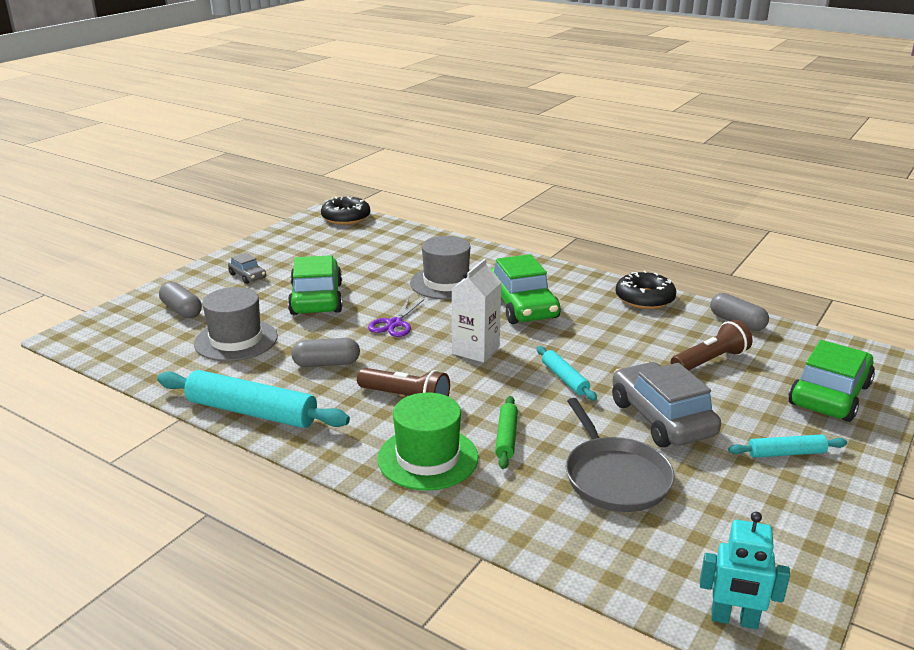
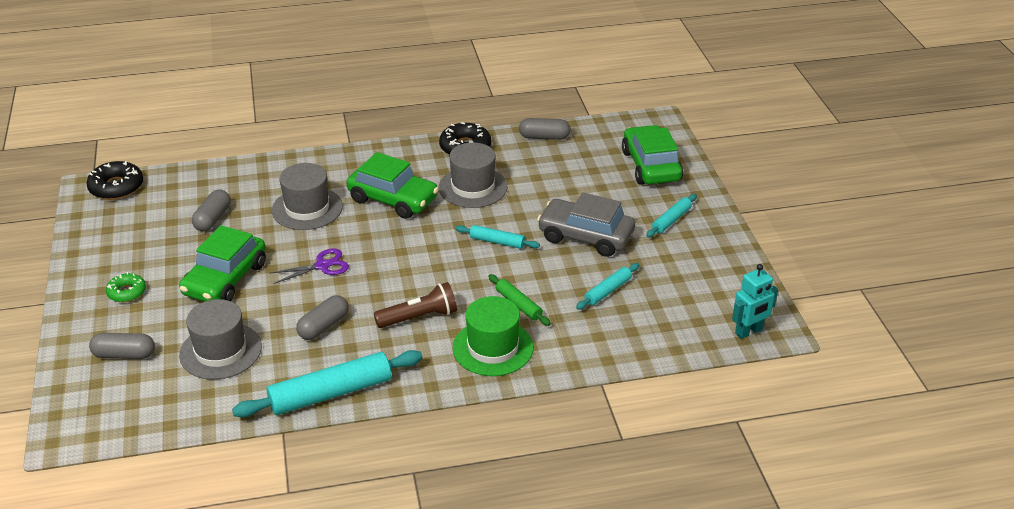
camera: 45 degrees left, 10 degrees up
grey car [228,253,266,284] -> green donut [106,272,146,303]
green car [288,255,343,315] -> green car turned 105 degrees counterclockwise [179,225,266,302]
purple scissors [368,298,424,337] -> purple scissors turned 90 degrees counterclockwise [269,248,349,284]
white carton [452,258,501,362] -> none
grey pan [566,398,675,512] -> turquoise rolling pin [576,263,639,310]
brown flashlight [671,320,752,371] -> none
none -> grey capsule [192,189,231,231]
none -> grey hat [439,142,508,208]

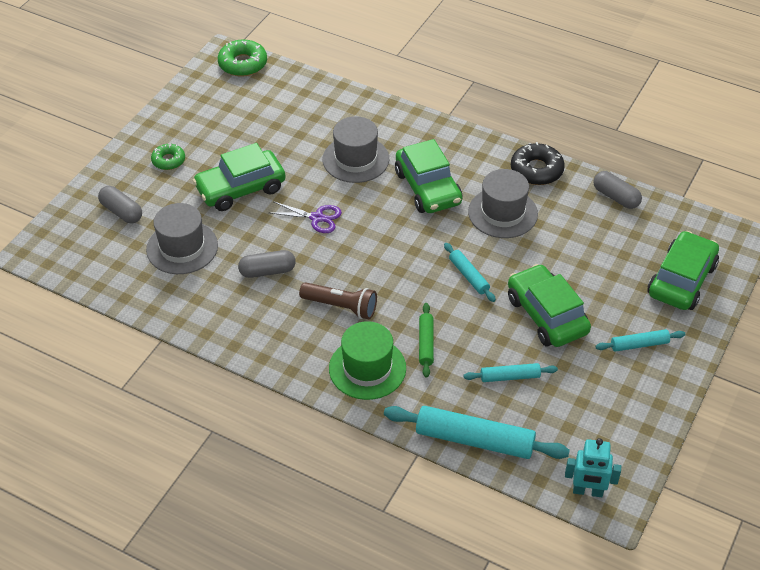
camera: 40 degrees right, 10 degrees up
black donut [86,161,143,200] -> green donut [218,39,267,77]
grey capsule [192,189,231,231] -> none
turquoise rolling pin [232,350,423,418] -> turquoise rolling pin moved to [384,406,570,459]
grey car [537,192,635,257] -> green car [508,264,591,347]

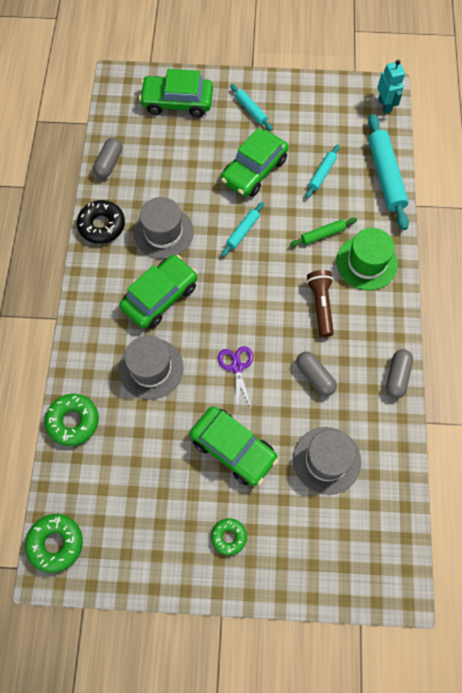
camera: 115 degrees left, 20 degrees up
grey capsule [98,186,142,223] -> grey capsule moved to [386,349,413,398]
turquoise rolling pin [464,363,558,382] -> turquoise rolling pin turned 60 degrees clockwise [306,144,340,198]
none -> green donut [45,394,99,446]

